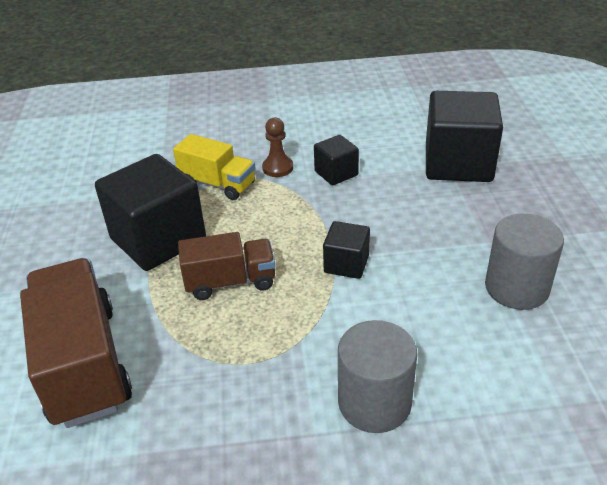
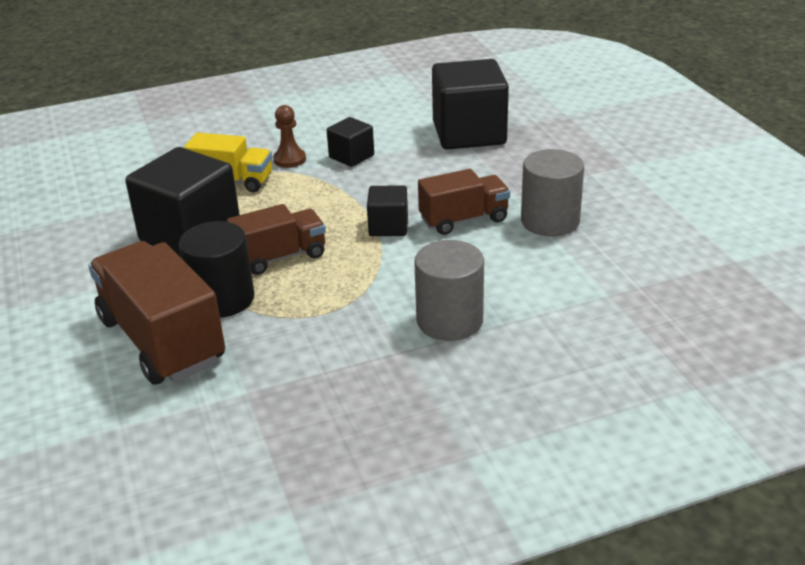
camera: 15 degrees left, 5 degrees down
none -> black cylinder [179,221,254,318]
none -> brown truck [418,169,510,235]

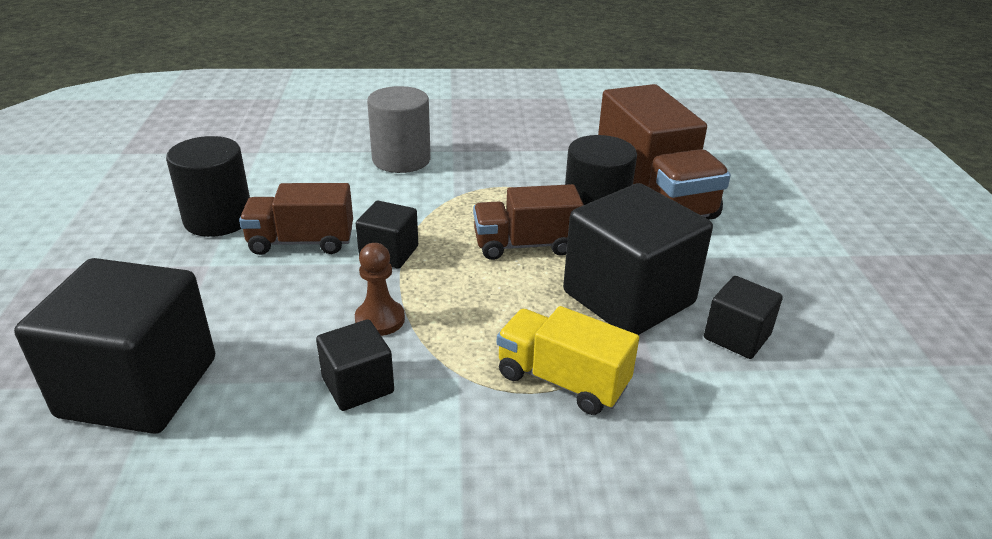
camera: 165 degrees left, 0 degrees up
brown pawn [273,105,306,168] -> brown pawn moved to [355,243,405,336]
grey cylinder [521,149,584,236] -> black cylinder [166,136,250,237]
none -> black cube [704,276,783,359]

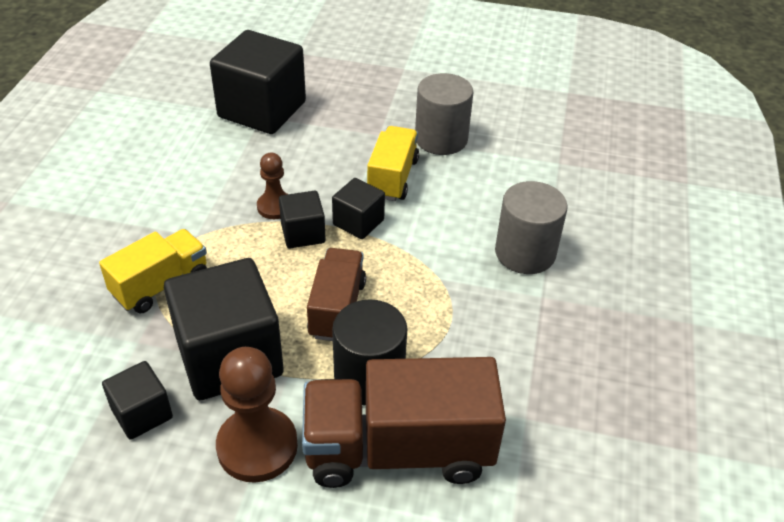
camera: 105 degrees right, 10 degrees up
black cylinder [166,136,250,237] -> grey cylinder [415,73,473,155]
brown truck [239,183,353,255] -> yellow truck [367,126,419,201]
black cube [316,319,394,411] -> black cube moved to [279,191,326,248]
none -> brown pawn [216,347,298,483]

